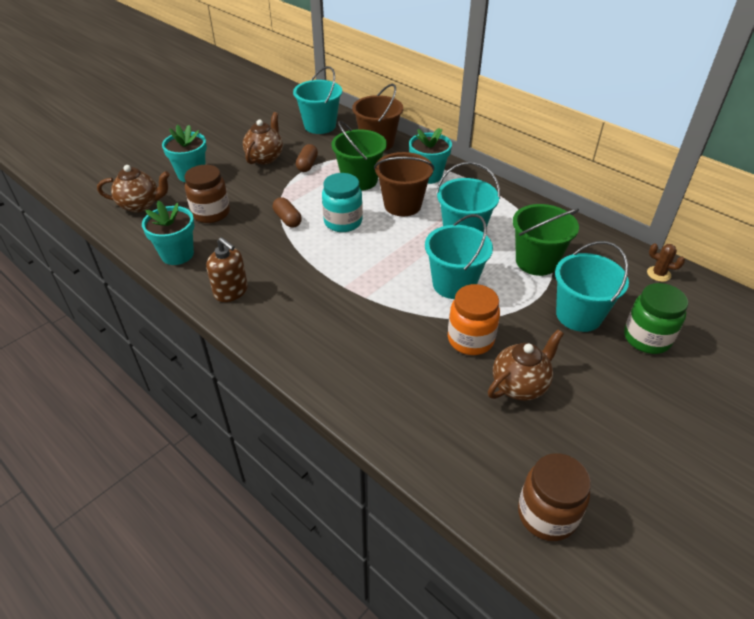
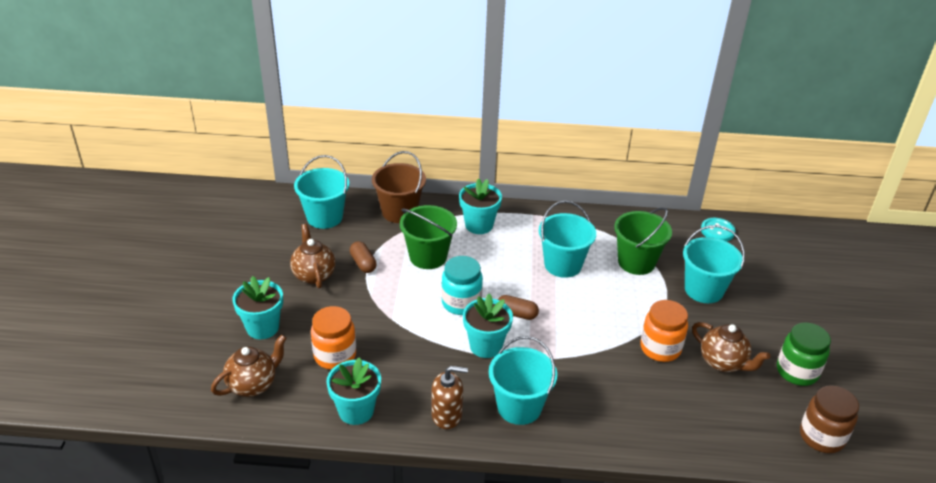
camera: 40 degrees left, 5 degrees down
brown jar [184,165,230,223] -> orange jar [311,306,356,370]
brown capsule [273,197,302,228] -> brown capsule moved to [498,295,539,320]
brown bucket [374,152,434,216] -> none
turquoise bucket [425,214,493,299] -> turquoise bucket moved to [489,336,557,425]
brown teapot [488,329,564,401] -> brown teapot turned 120 degrees clockwise [692,322,770,372]
green jar [624,283,688,354] -> green jar moved to [777,323,831,386]
brown cactus [647,243,685,282] -> turquoise button [701,218,736,242]
none -> turquoise flower pot [463,294,513,358]

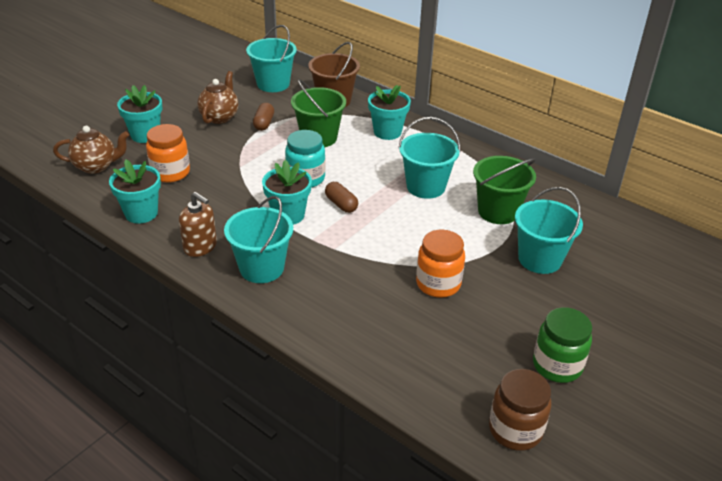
camera: 35 degrees right, 0 degrees up
brown teapot [692,322,770,372] -> none
turquoise button [701,218,736,242] -> none

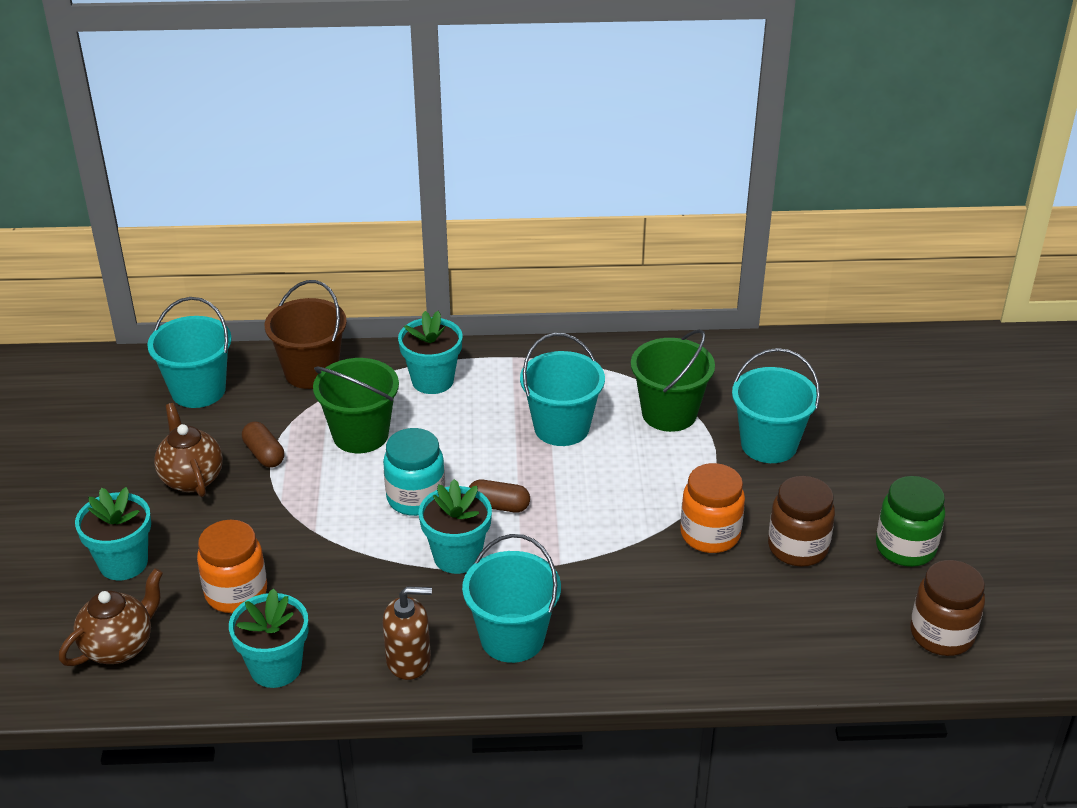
camera: 40 degrees left, 0 degrees up
none -> brown jar [768,476,835,567]

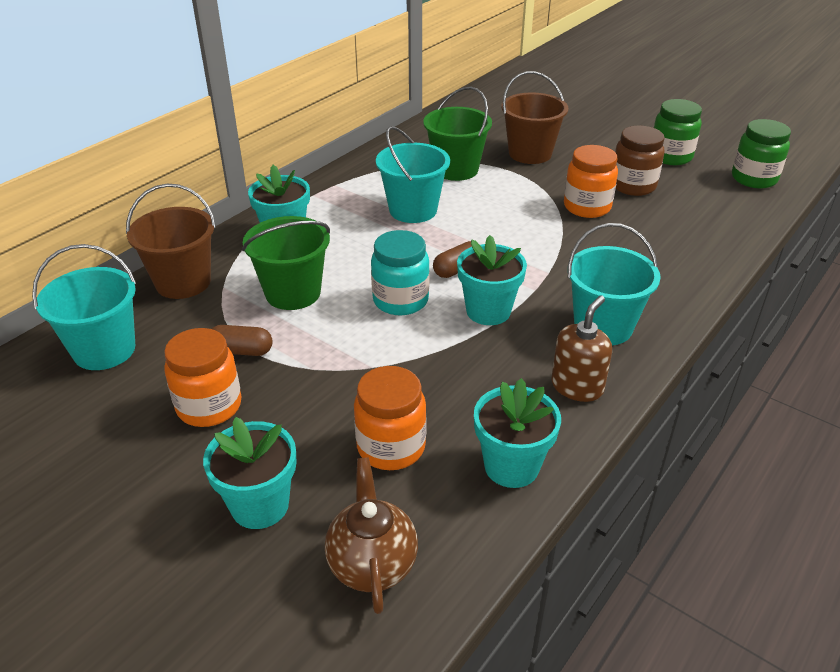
camera: 50 degrees left, 0 degrees up
brown teapot [154,403,223,497] -> orange jar [164,328,242,427]
turquoise bucket [732,348,820,463] -> brown bucket [501,71,568,164]
brown jar [911,560,985,656] -> green jar [732,119,791,188]

